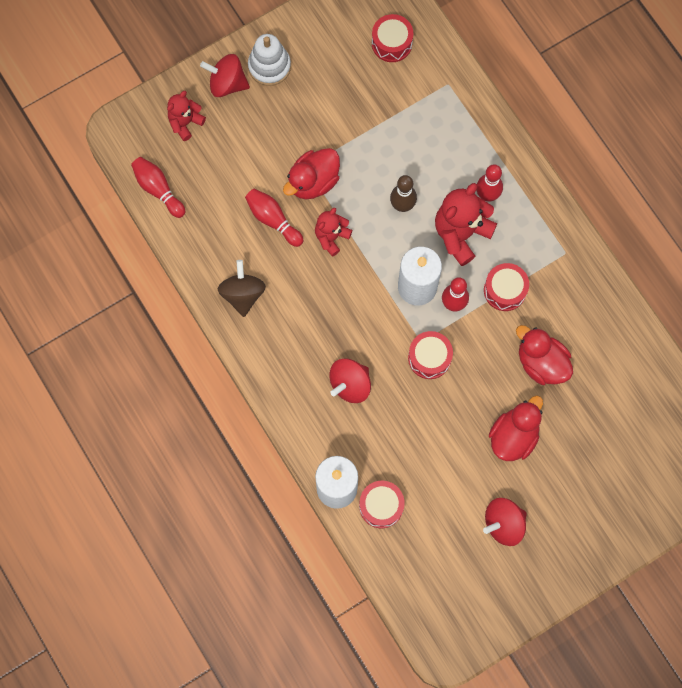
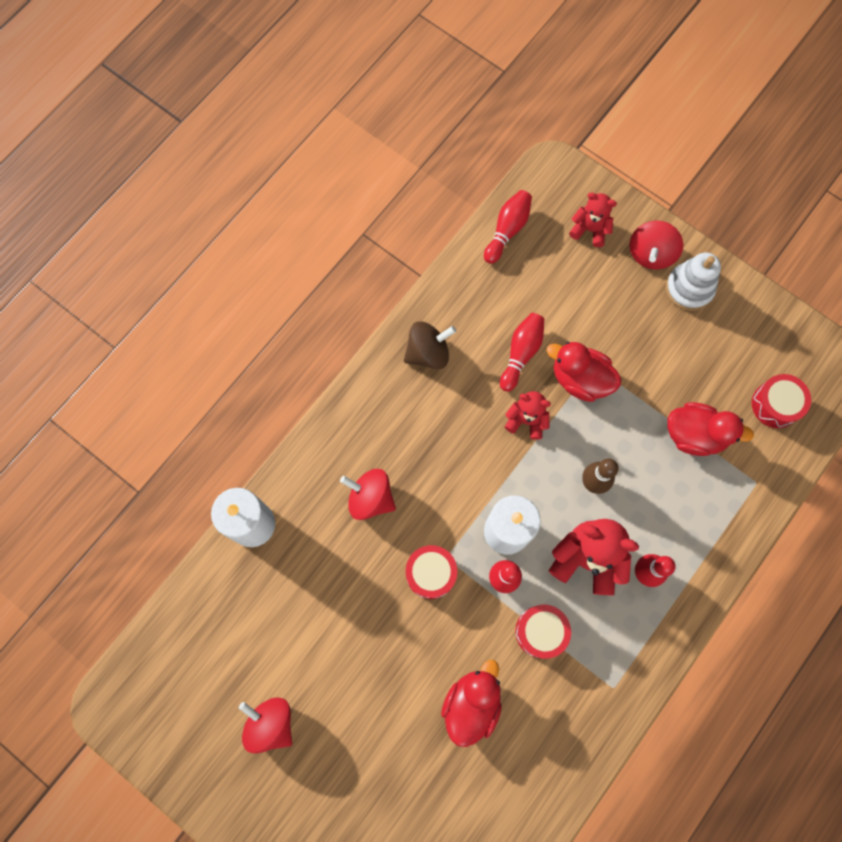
camera: 70 degrees right, 0 degrees up
red spinning top [200,54,250,97] -> red spinning top turned 150 degrees counterclockwise [629,221,683,269]
red drum [359,481,405,528] -> none
red duck [489,395,543,461] -> red duck moved to [668,402,754,456]

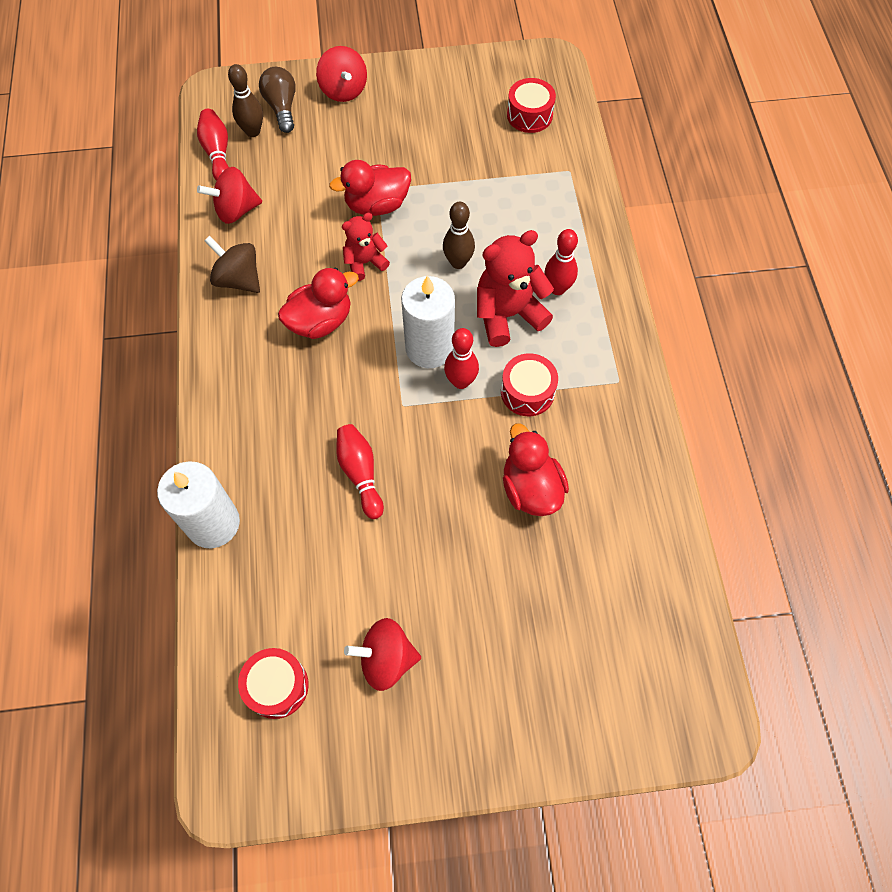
camera: 45 degrees left, 10 degrees down
red spinning top [340,469,396,520] -> red spinning top moved to [197,167,262,224]
brown spinning top [404,321,456,370] -> brown spinning top turned 75 degrees counterclockwise [204,236,260,293]
red drum [406,545,457,599] -> red drum moved to [238,648,308,719]
red bowling pin [500,313,544,392] -> red bowling pin moved to [336,424,384,519]
red teddy bear [569,193,617,247] -> brown light bulb [259,67,296,133]
white stacking toy [666,253,721,311] -> none
red duck [668,402,754,456] -> red duck moved to [278,268,359,339]
none -> brown bowling pin [228,64,263,137]

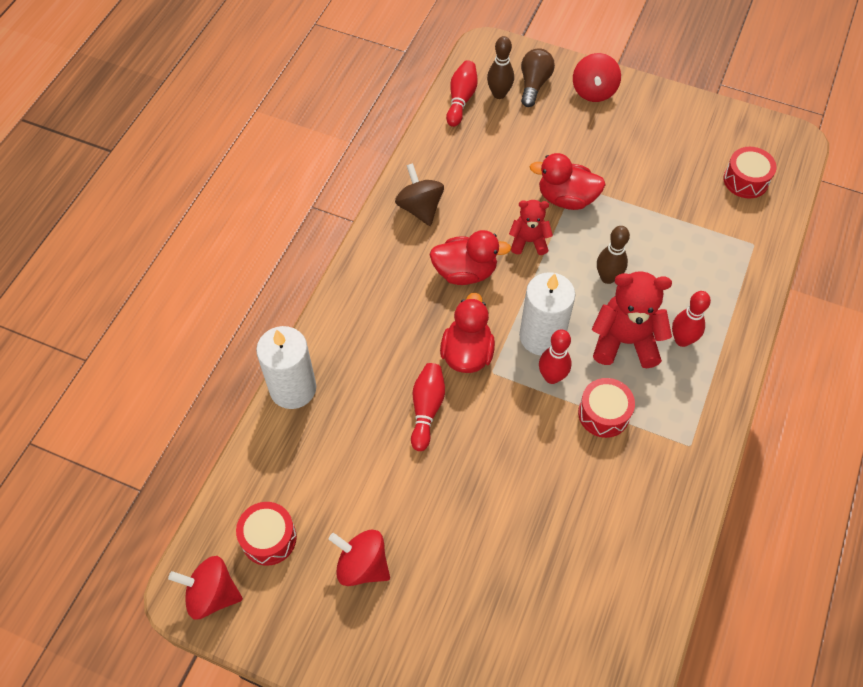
camera: 30 degrees right, 5 degrees down
red spinning top [197,167,262,224] -> red spinning top moved to [168,556,243,619]
red duck [503,423,569,516] -> red duck moved to [440,292,495,373]

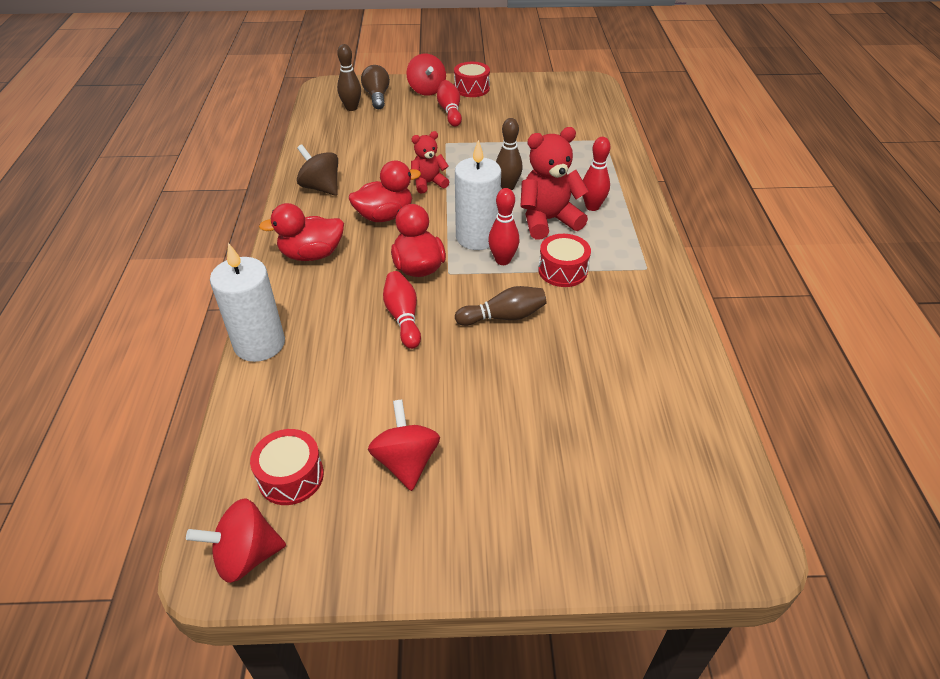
camera: 25 degrees left, 15 degrees down
red spinning top [329,529,390,586] -> red spinning top turned 75 degrees clockwise [368,400,440,491]
red bowling pin [446,60,478,127] -> red bowling pin moved to [437,80,462,127]
red duck [529,153,606,210] -> red duck moved to [259,203,344,261]
red drum [723,147,777,199] -> red drum moved to [454,62,490,97]
none -> brown bowling pin [455,286,547,326]

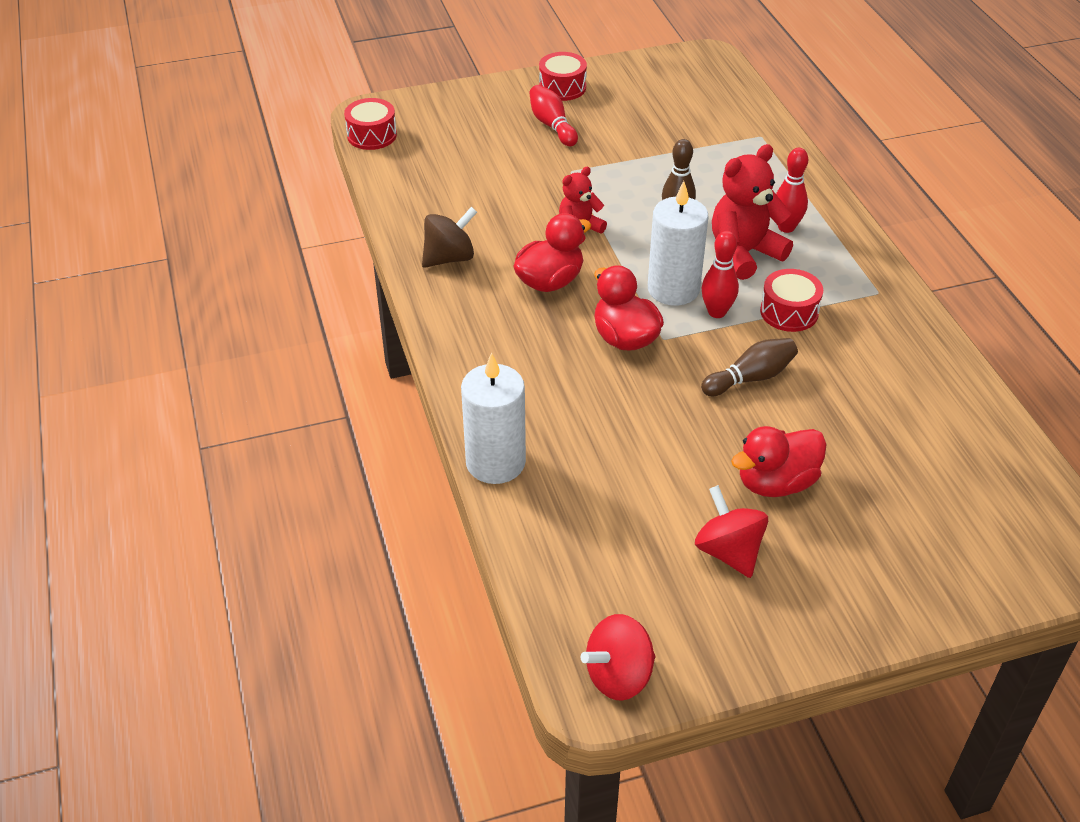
camera: 15 degrees left, 0 degrees up
red drum [250,429,324,505] -> red drum moved to [344,98,397,150]
red duck [259,203,344,261] -> red duck moved to [731,426,827,497]
brown spinning top [297,144,338,196] -> brown spinning top turned 120 degrees clockwise [422,207,477,268]
brown bowling pin [337,44,361,111] -> none
brown light bulb [361,65,390,109] -> none
red bowling pin [383,271,421,349] -> none
red spinning top [406,54,446,96] -> none

